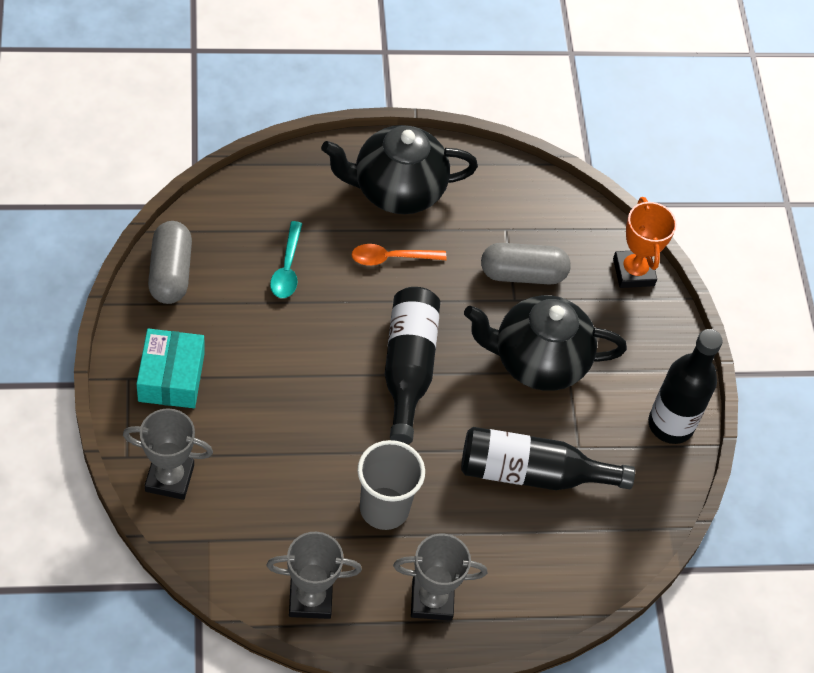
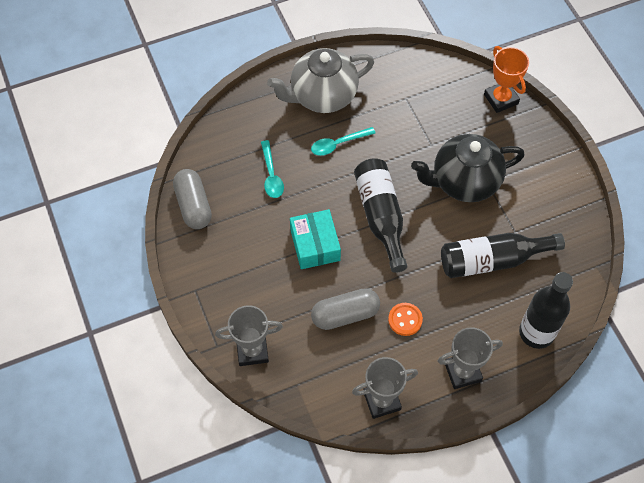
camera: 10 degrees left, 5 degrees up
turquoise box [136,328,205,408] -> turquoise box moved to [290,209,341,269]
black teapot [321,125,478,214] -> grey teapot [267,48,374,113]
orange spoon [352,244,447,266] -> turquoise spoon [311,127,376,156]
grey cup [357,440,425,530] -> orange button [388,303,423,336]
grey capsule [481,243,571,284] -> grey capsule moved to [311,288,380,330]
black bottle [648,329,723,444] -> black bottle moved to [519,272,573,349]

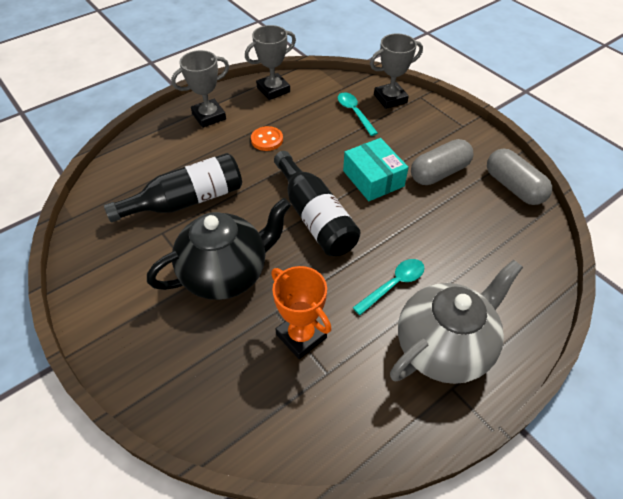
camera: 165 degrees right, 10 degrees down
turquoise spoon [261,140,284,198] -> turquoise spoon moved to [338,92,378,136]
grey capsule [311,288,380,330] -> grey capsule moved to [411,139,473,185]
orange trophy [484,46,529,113] -> orange trophy moved to [271,266,331,359]
black bottle [519,272,573,349] -> none

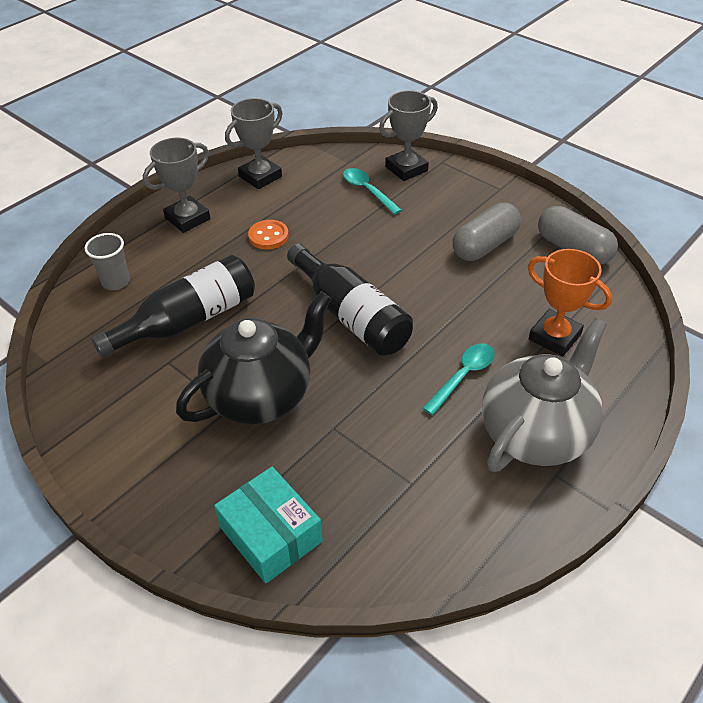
camera: 10 degrees left, 5 degrees down
orange trophy [271,266,331,359] -> orange trophy moved to [528,249,612,356]
turquoise box [343,138,409,201] -> turquoise box moved to [214,467,323,584]
none -> grey cup [84,233,130,290]

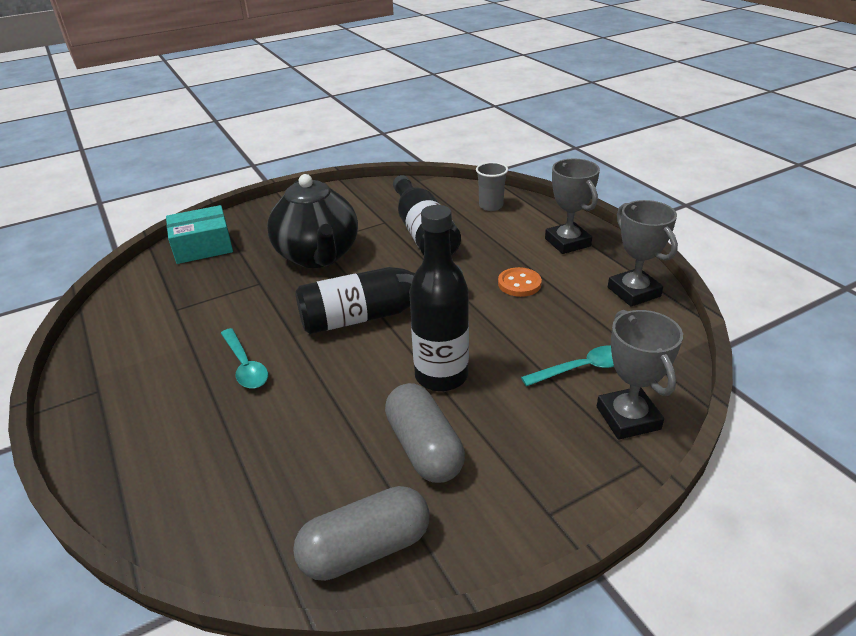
camera: 110 degrees right, 10 degrees down
grey teapot [482,318,607,472] -> none
orange trophy [528,249,612,356] -> none
none -> black bottle [409,205,469,391]

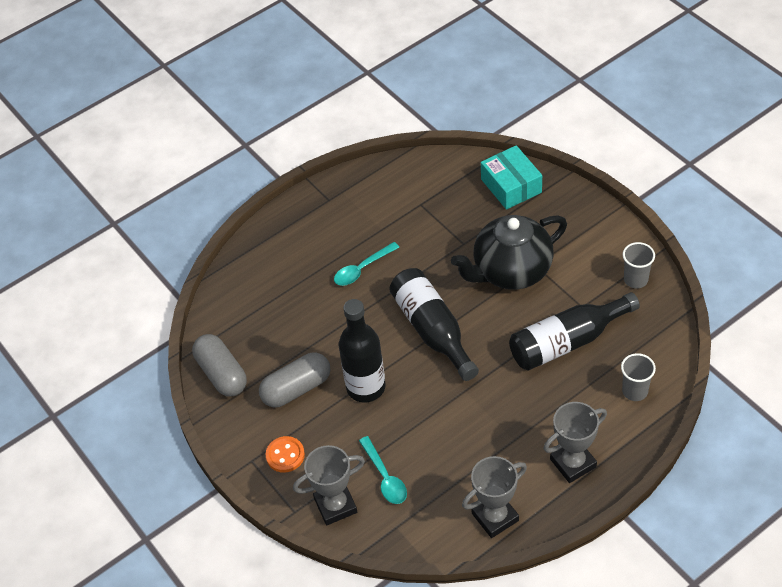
camera: 85 degrees right, 15 degrees up
orange button [498,267,542,297] -> orange button moved to [265,436,305,473]
none -> grey cup [623,242,655,289]

